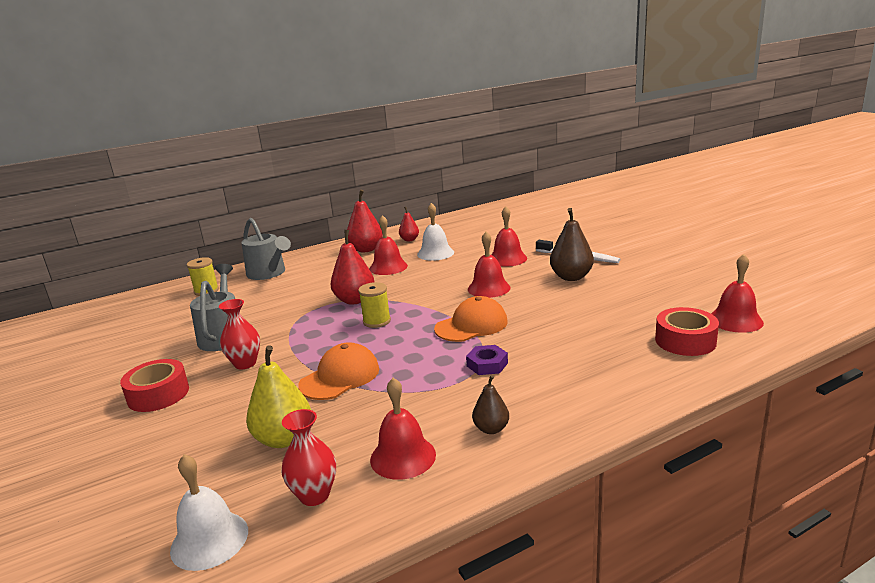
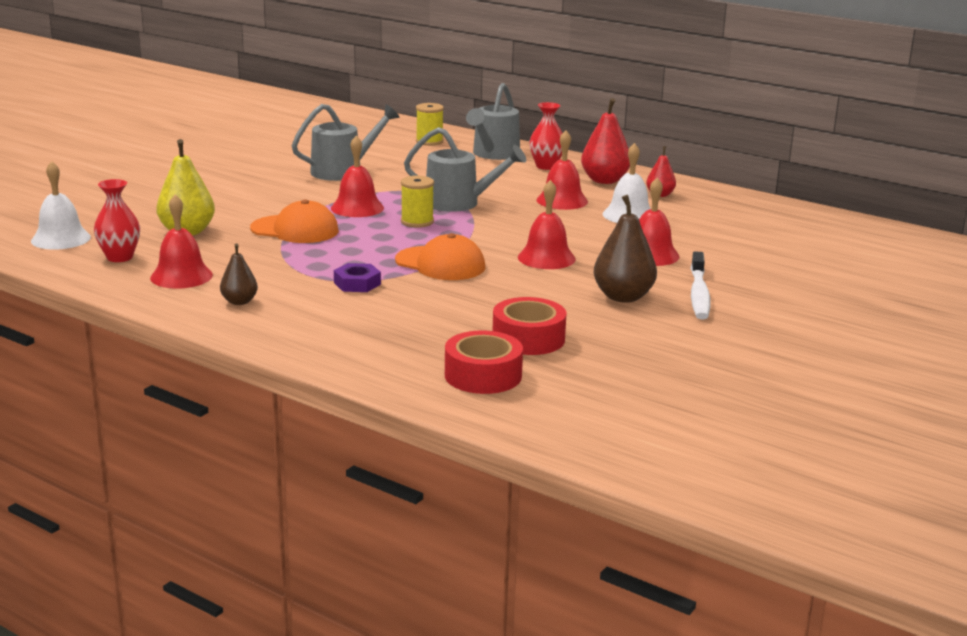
camera: 60 degrees right, 0 degrees up
red tape [120,359,189,412] -> red tape moved to [492,297,567,355]
red vase [219,299,260,369] -> red vase moved to [529,102,562,170]
red pear [330,230,374,305] -> grey watering can [404,127,526,212]
red bell [711,254,764,333] -> red bell moved to [331,136,384,217]

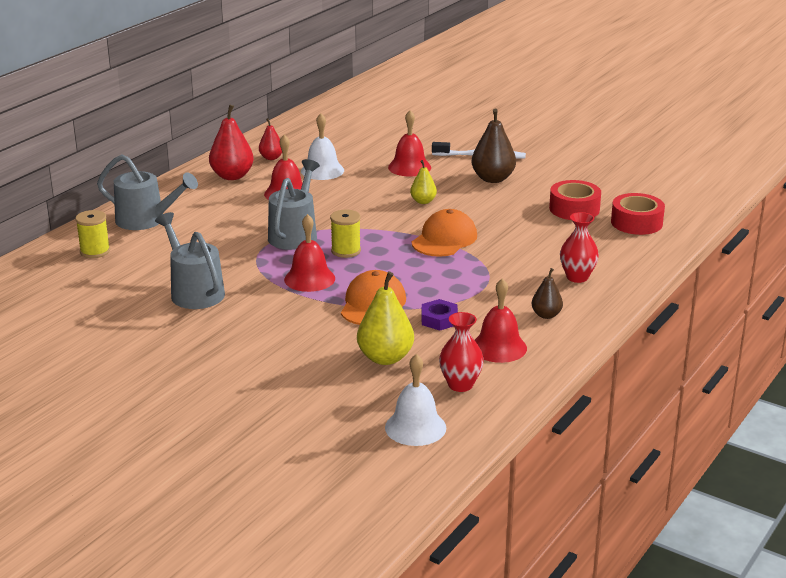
camera: 90 degrees left, 5 degrees up
purple nut [334,263,381,292] -> purple nut moved to [422,299,458,331]
red bell [518,180,576,269] -> yellow pear [410,160,437,204]
red vase [529,102,562,170] -> red vase moved to [560,212,599,283]

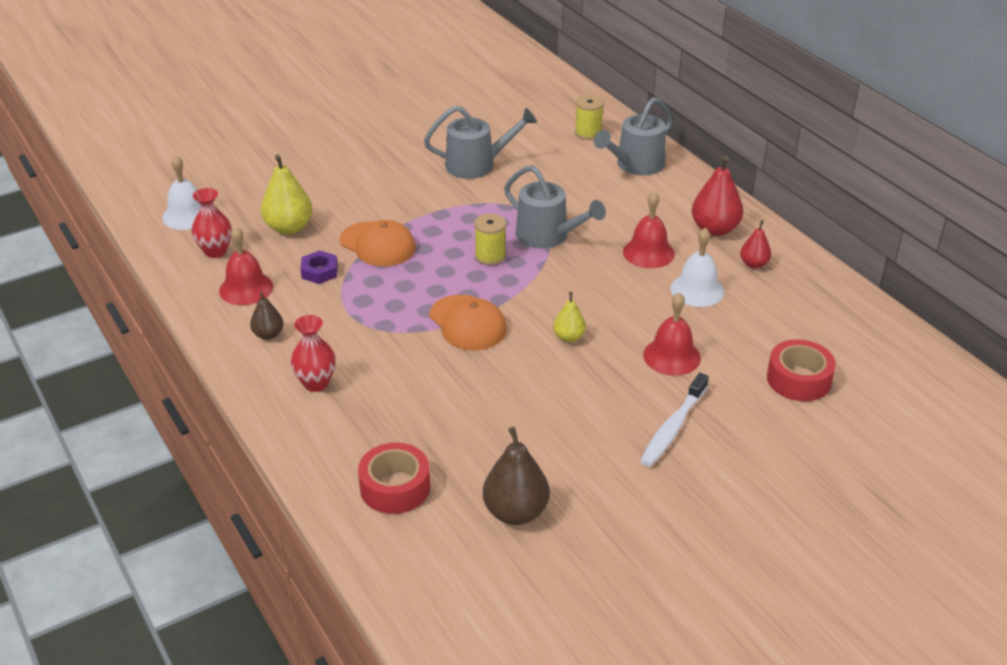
camera: 115 degrees right, 10 degrees up
red bell [284,214,335,292] -> none
brown pear [472,109,516,183] -> brown pear moved to [483,427,550,525]
red tape [549,180,601,220] -> red tape moved to [767,339,836,401]

